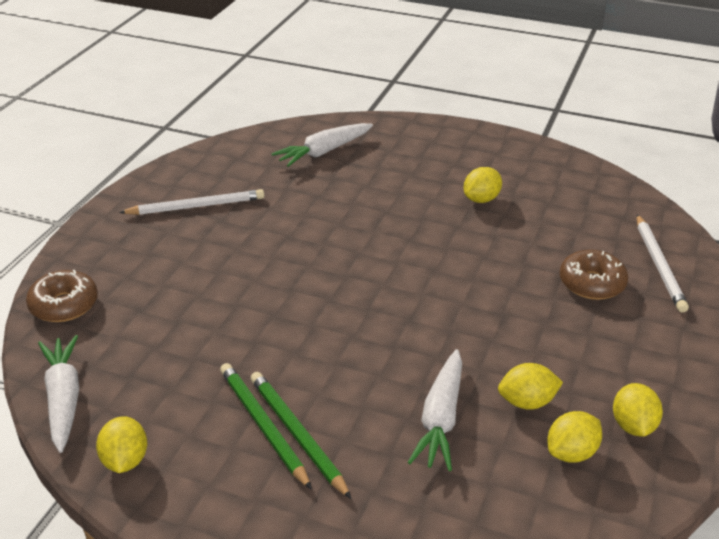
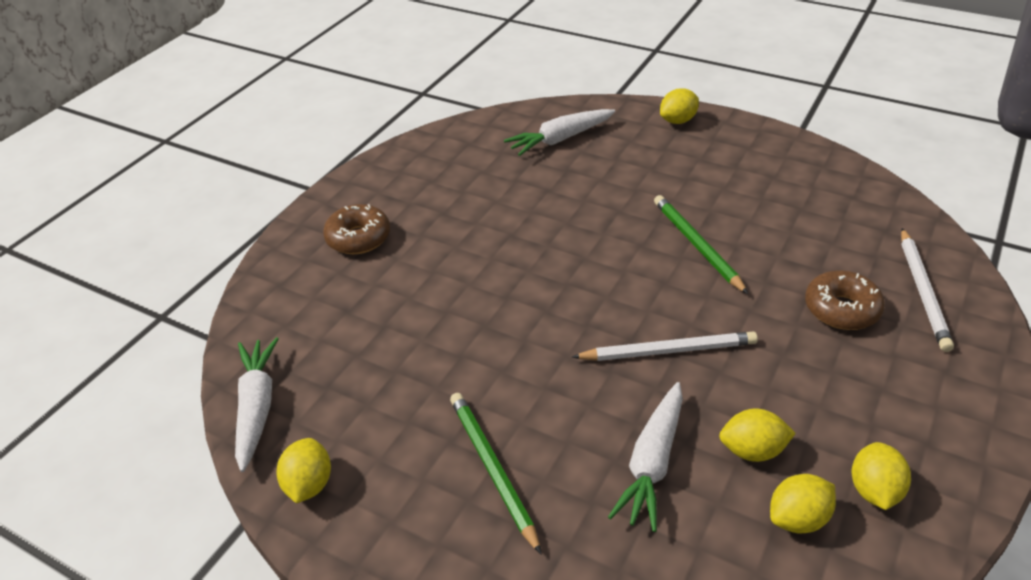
camera: 10 degrees right, 5 degrees up
brown donut [26,270,98,322] -> brown donut moved to [323,204,390,254]
white pencil [119,189,264,215] -> white pencil moved to [572,332,758,361]
green pencil [220,363,312,490] -> green pencil moved to [654,195,748,294]
yellow lemon [464,167,502,203] -> yellow lemon moved to [660,88,699,124]

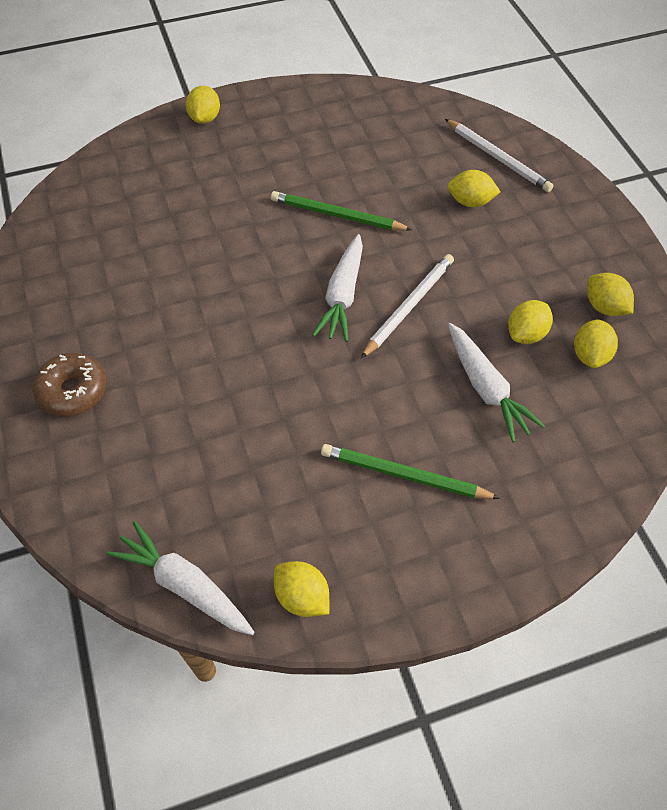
camera: 50 degrees left, 15 degrees up
white carrot [504,109,615,156] -> white carrot moved to [313,234,363,342]
brown donut [805,270,885,330] -> yellow lemon [448,170,500,207]

